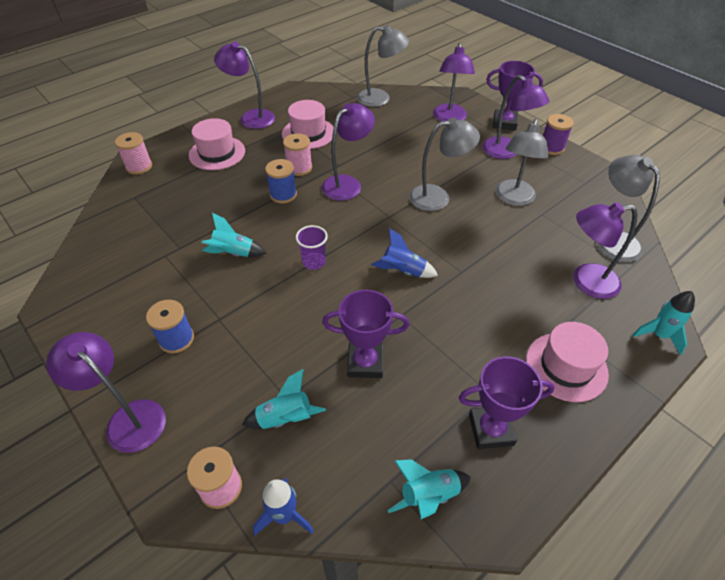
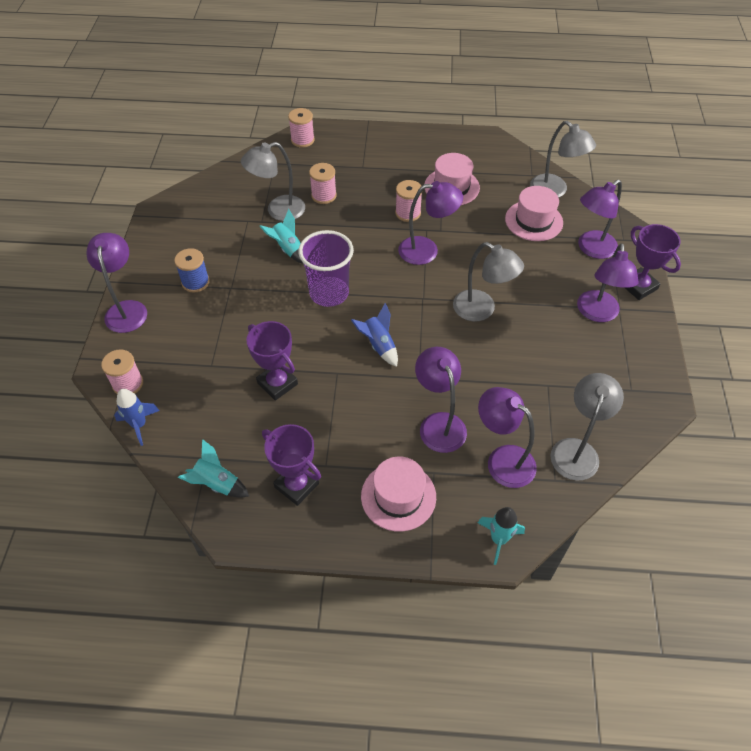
camera: 45 degrees right, 5 degrees up
pink hat [189,118,245,170] -> pink hat moved to [505,186,563,241]
purple lamp [214,42,275,129] -> purple lamp moved to [415,347,467,453]
turquoise rocket [242,369,326,429] -> none
blue spool [265,159,297,203] -> none
purple cup [296,225,328,270] -> purple cup [298,230,354,307], size x1.85
grey lamp [495,118,548,206] -> grey lamp moved to [241,142,305,221]
purple spool [543,114,574,155] -> none
none -> pink spool [309,163,337,204]

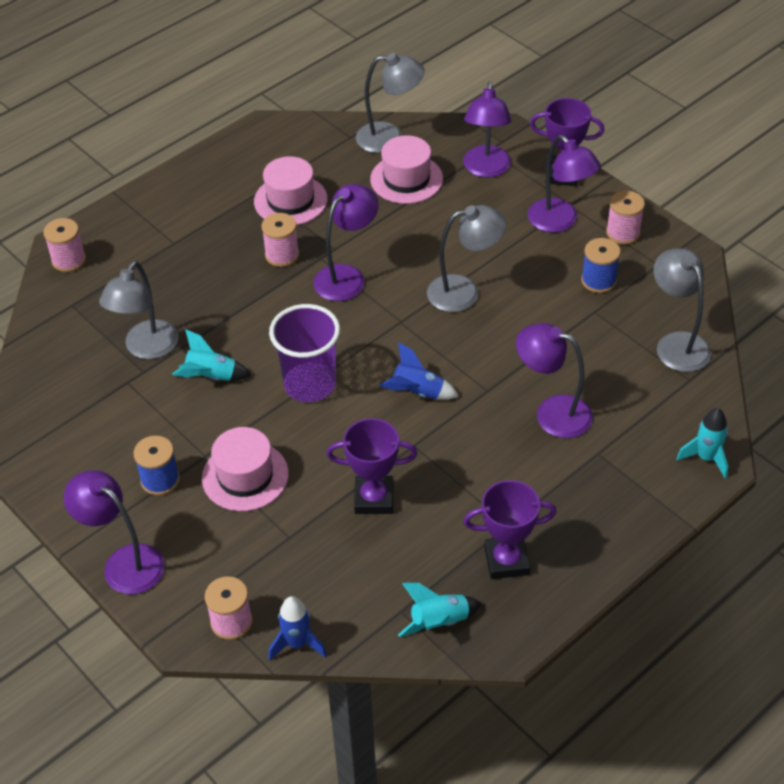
camera: 45 degrees left, 5 degrees down
pink spool [309,163,337,204] -> pink spool moved to [606,191,645,245]
pink hat [361,457,436,532] -> pink hat moved to [202,427,289,511]
purple lamp [478,387,537,488] -> none
none -> blue spool [581,238,621,293]

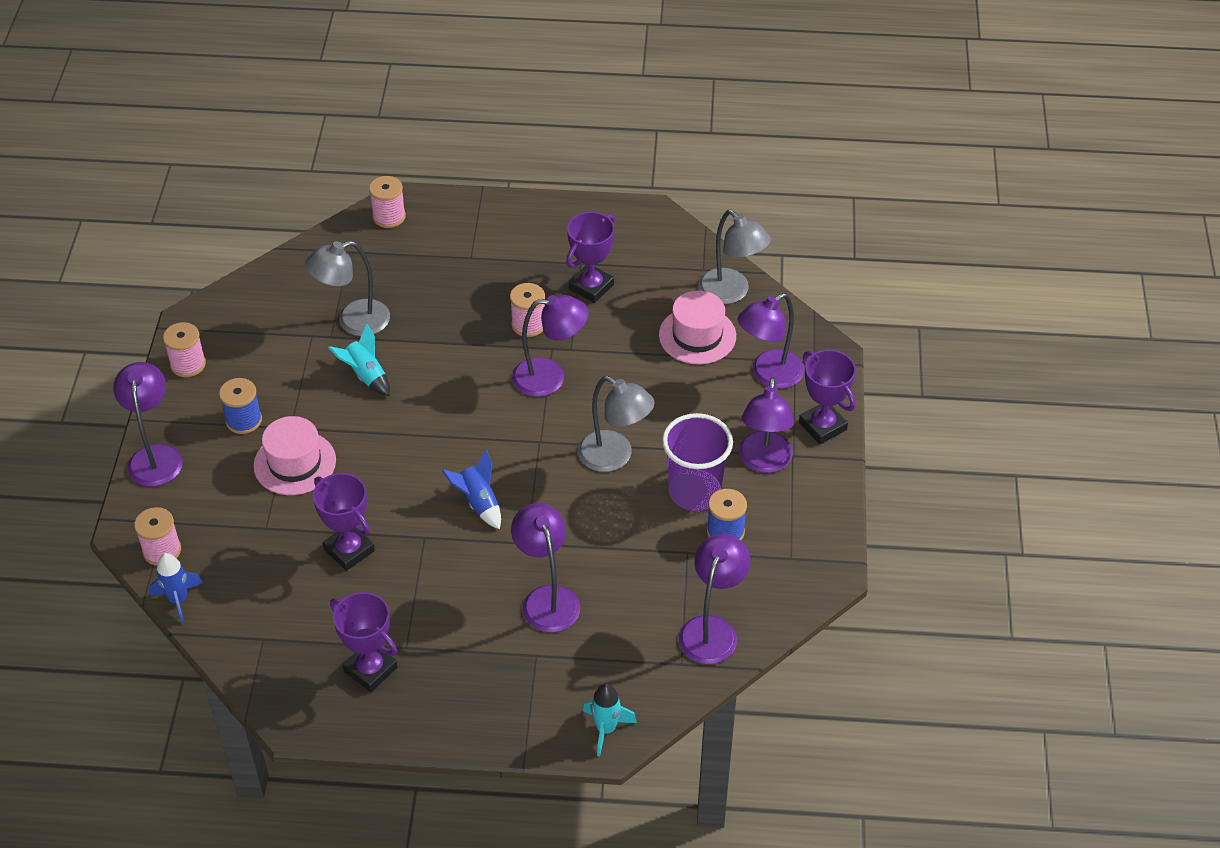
camera: 45 degrees right, 0 degrees up
pink hat [254,156,327,225] -> purple trophy [566,212,615,303]
purple cup [269,304,340,402] -> purple cup moved to [662,413,733,511]
turquoise rocket [398,583,482,637] -> none
pink spool [606,191,645,245] -> pink spool moved to [163,322,206,377]
grey lamp [653,248,711,372] -> purple lamp [679,534,750,664]

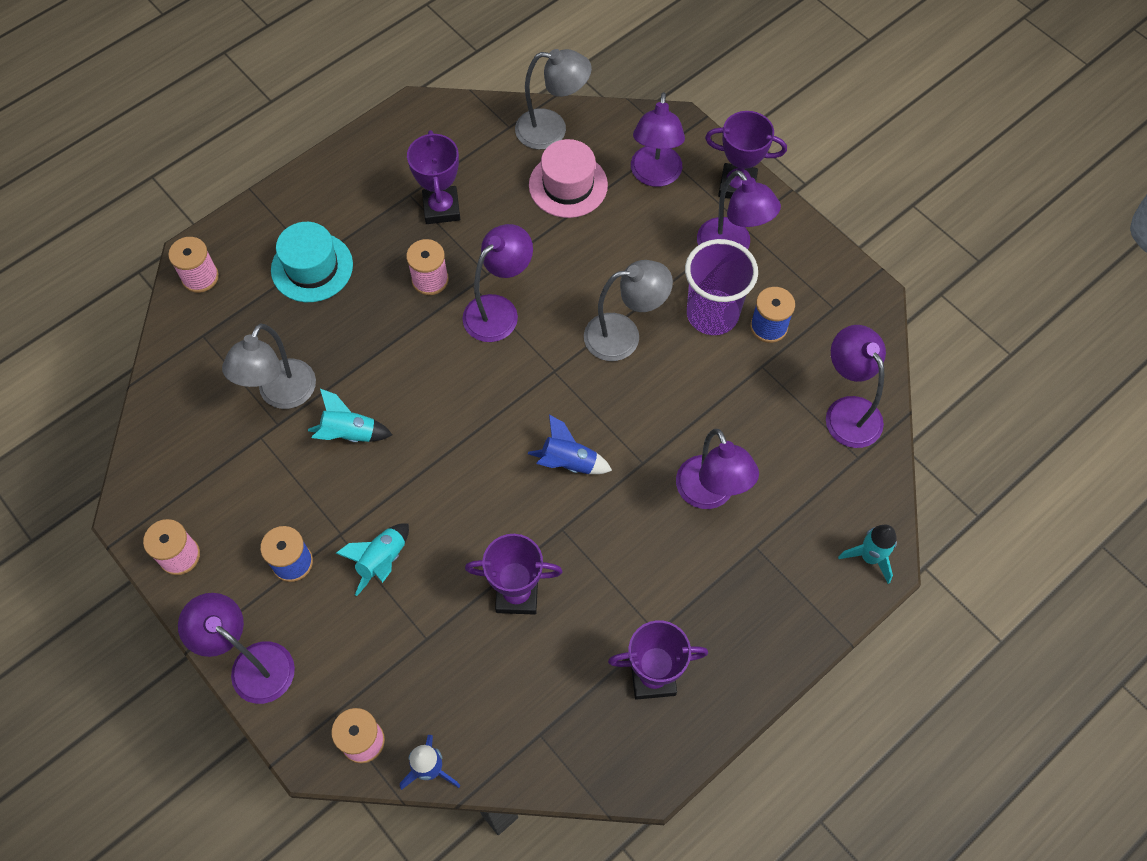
camera: 45 degrees left, 15 degrees up
pink hat [253,416,336,495] -> turquoise rocket [336,523,409,596]
purple lamp [511,503,580,632] -> purple lamp turned 135 degrees counterclockwise [676,429,759,509]
none -> turquoise hat [271,222,353,302]

